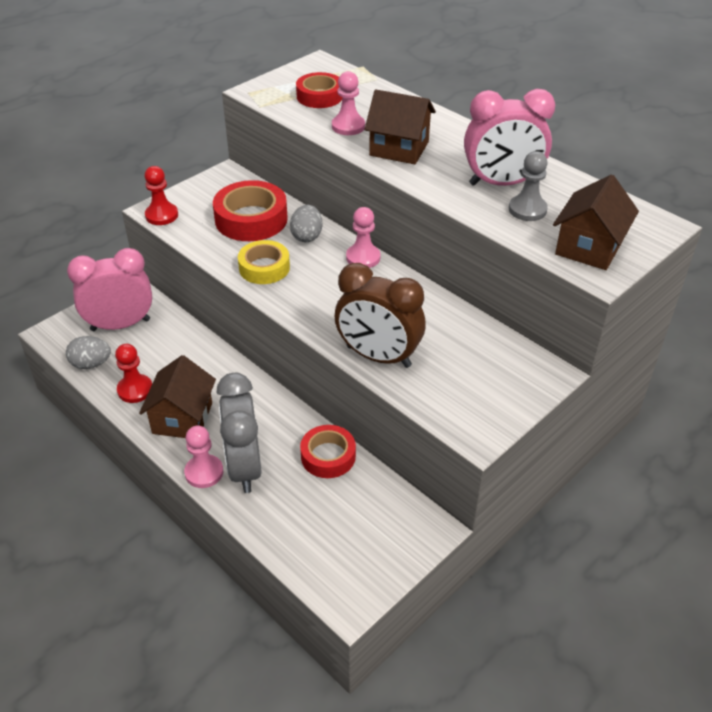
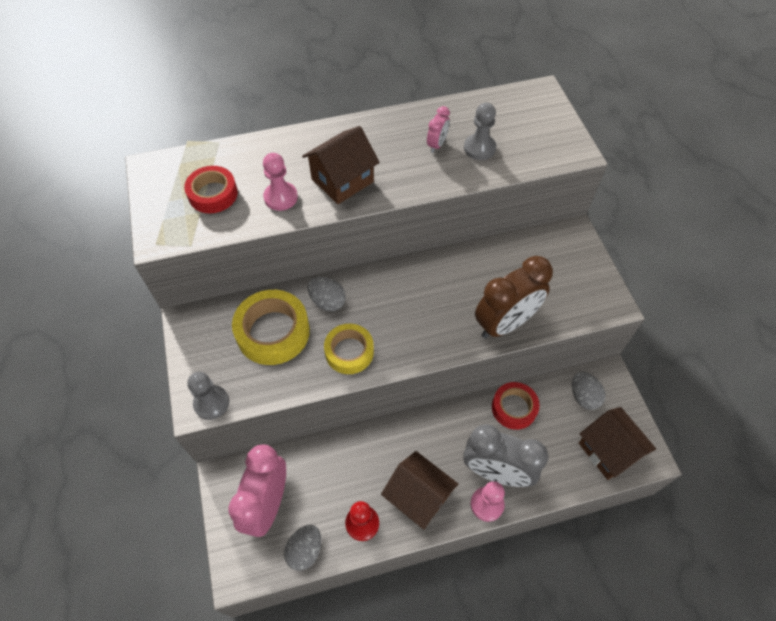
camera: 60 degrees left, 15 degrees up
red pawn [144,166,178,225] -> grey pawn [187,372,229,420]
red tape [213,180,288,241] -> yellow tape [232,290,310,365]
pink pawn [346,207,380,268] -> none
pink clock [464,89,555,186] -> pink clock [427,106,450,153], size x0.46
brown house [553,175,639,270] -> brown house moved to [579,407,656,480]
none -> grey egg [572,372,605,410]

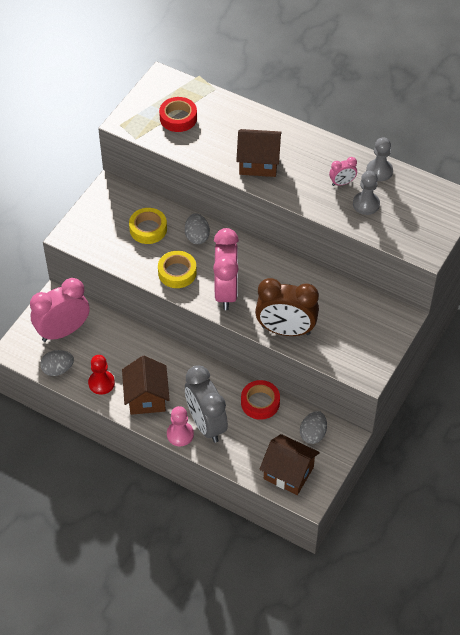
camera: 45 degrees right, 5 degrees down
grey pawn [187,372,229,420] -> grey pawn moved to [366,137,393,181]
yellow tape [232,290,310,365] -> yellow tape [129,208,167,244], size x0.66
pink pawn [263,153,298,211] -> none
brown house [579,407,656,480] -> brown house turned 75 degrees counterclockwise [259,434,320,495]
none -> pink clock [213,228,239,310]

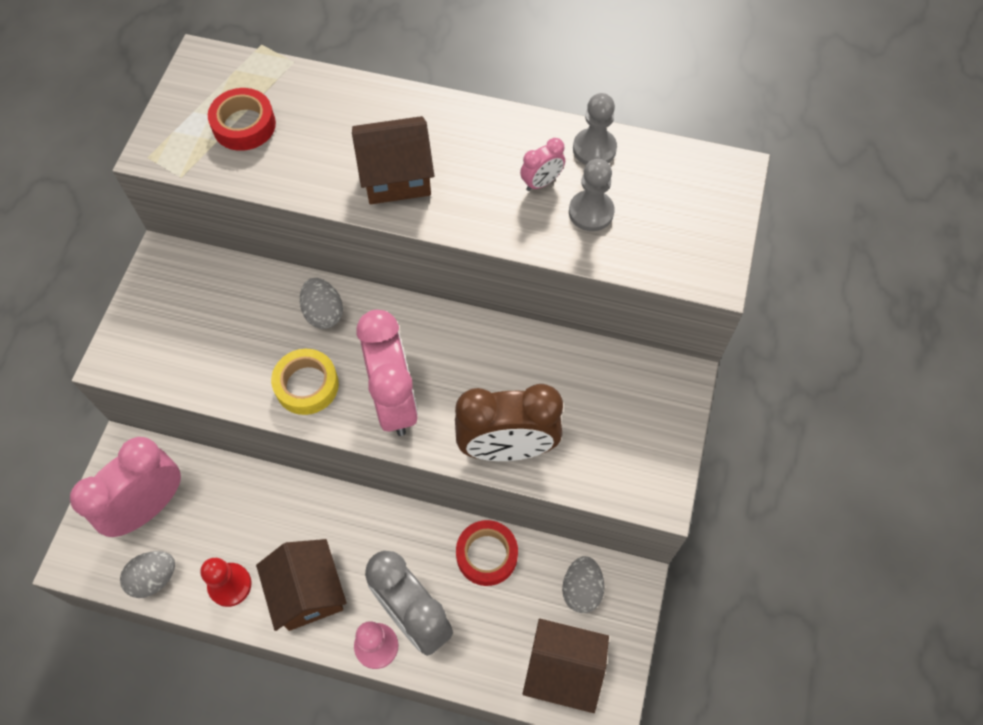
camera: 15 degrees left, 10 degrees up
yellow tape [129,208,167,244] -> none

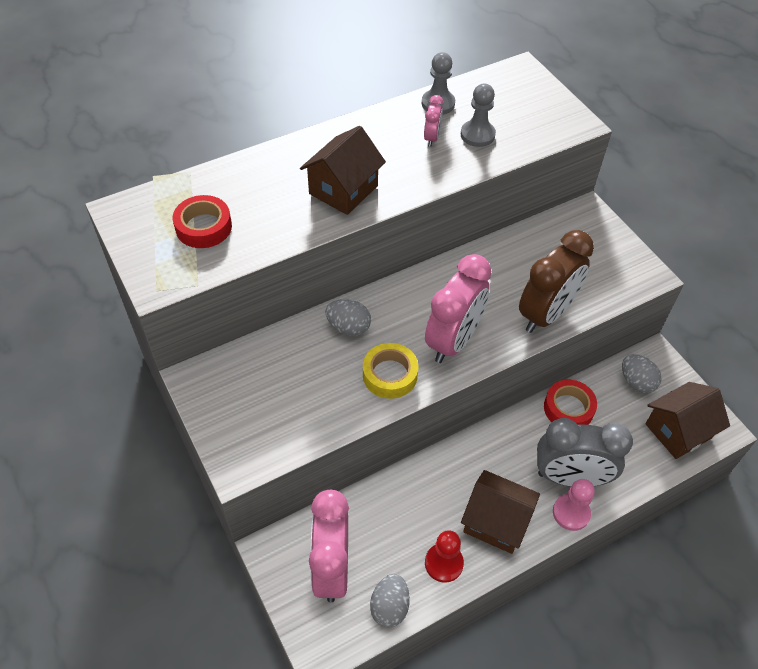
camera: 45 degrees left, 10 degrees down
pink clock [357,310,418,436] -> pink clock turned 90 degrees clockwise [425,254,491,363]

